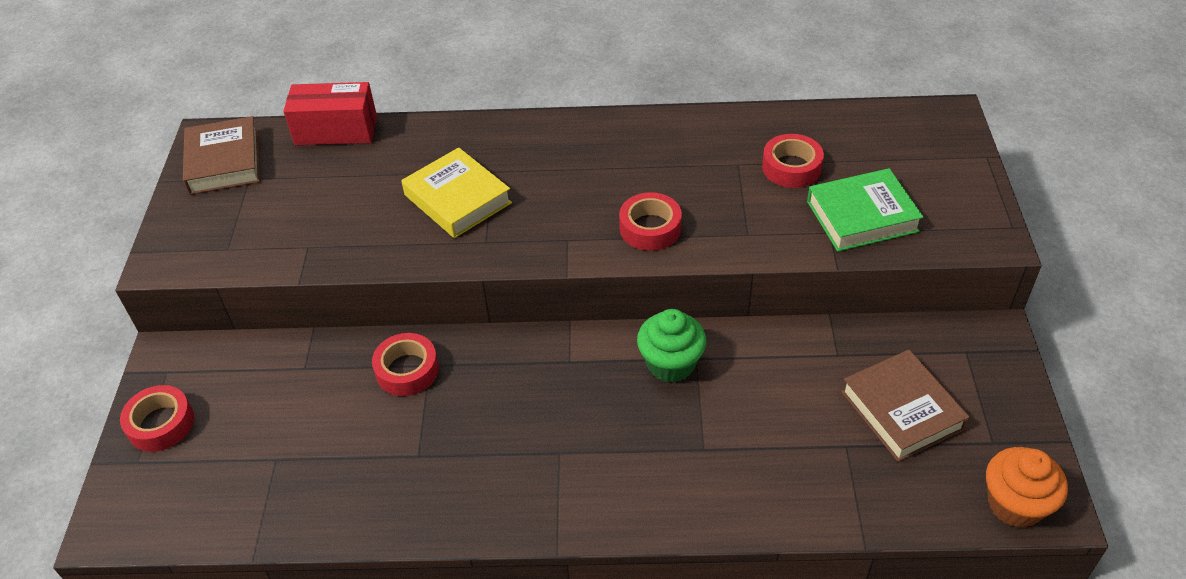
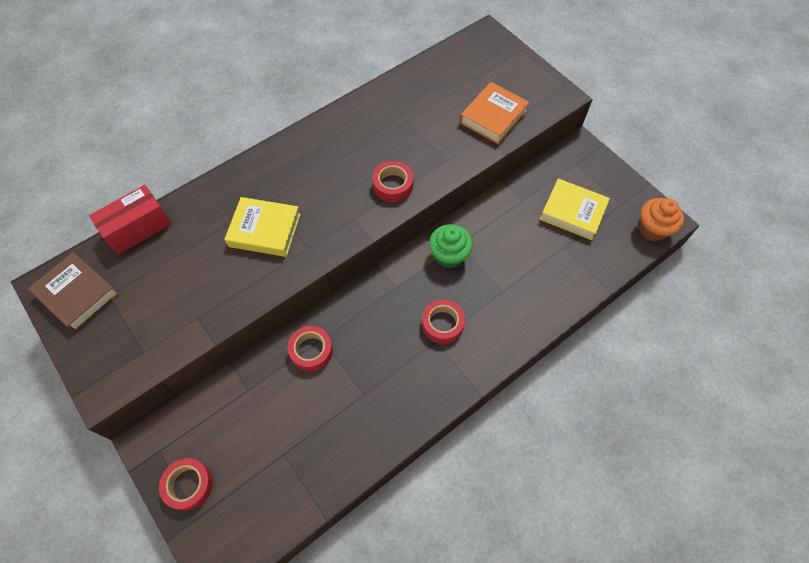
camera: 40 degrees left, 15 degrees up
red tape [762,134,824,188] -> red tape moved to [422,299,465,344]
green book [807,168,924,252] -> orange book [460,82,529,144]
brown book [841,350,969,462] -> yellow book [540,179,610,240]

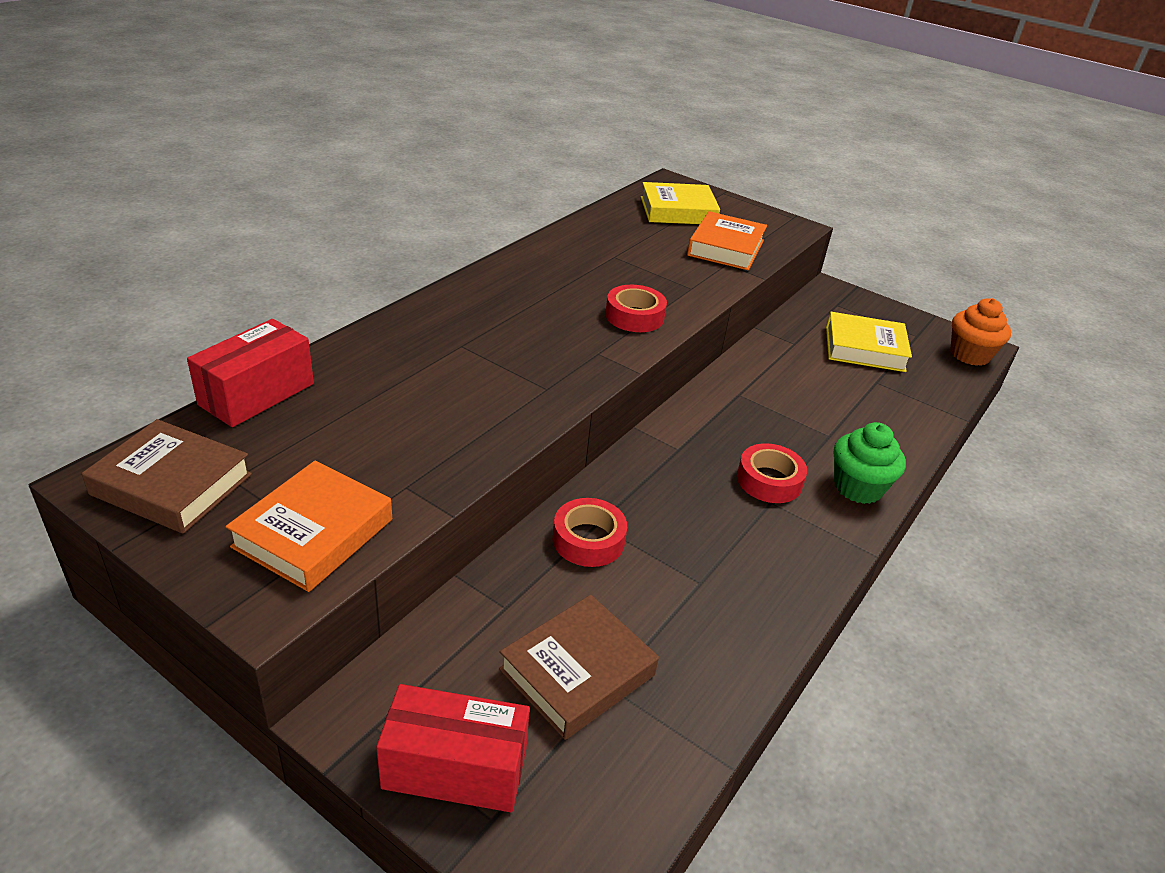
camera: 20 degrees left, 25 degrees down
red tape [159,458,213,511] -> red box [376,684,530,812]
yellow book [224,197,301,257] -> yellow book moved to [641,182,720,224]
green cupcake [429,224,473,268] -> green cupcake moved to [834,422,906,504]
none -> orange book [225,461,392,592]
none -> brown book [499,595,659,740]

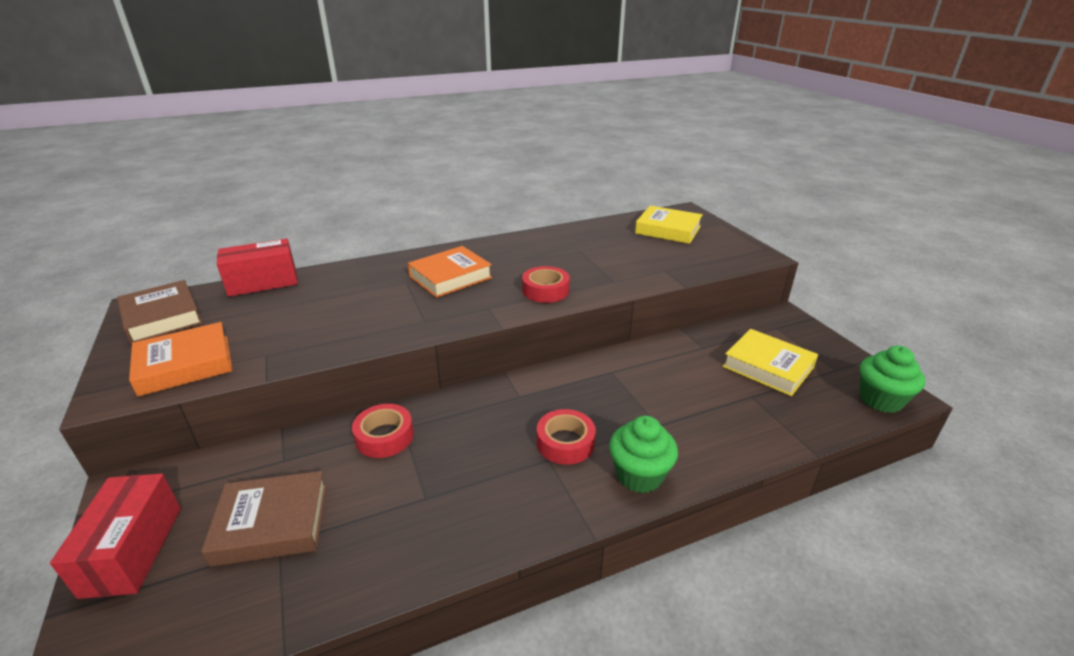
camera: 35 degrees right, 5 degrees down
red box [376,684,530,812] -> red box turned 45 degrees clockwise [50,473,181,599]
orange book [687,211,767,270] -> orange book moved to [408,246,492,298]
orange cupcake [950,298,1011,366] -> green cupcake [860,346,925,413]

